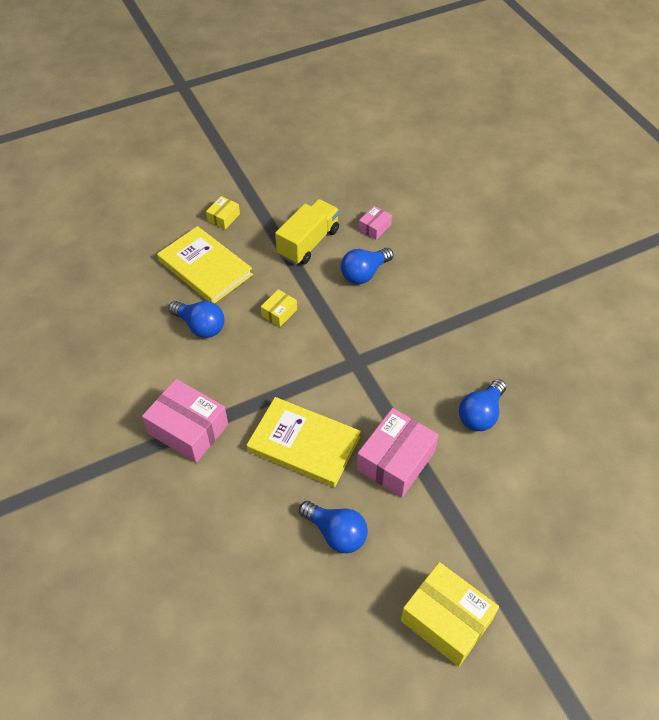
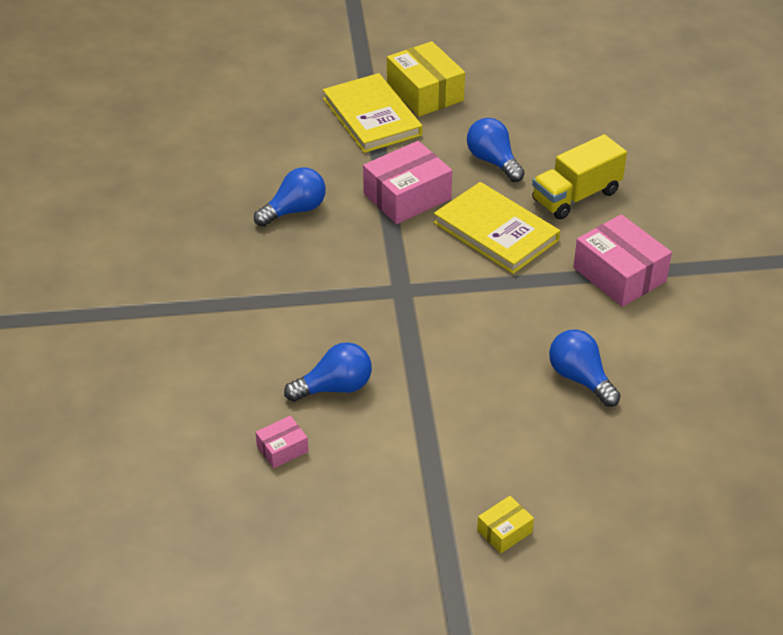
camera: 160 degrees left, 10 degrees down
yellow book [157,226,253,303] -> yellow book moved to [323,73,422,153]
yellow box [261,289,297,327] -> none
yellow truck [275,199,339,265] -> yellow truck moved to [532,134,627,220]

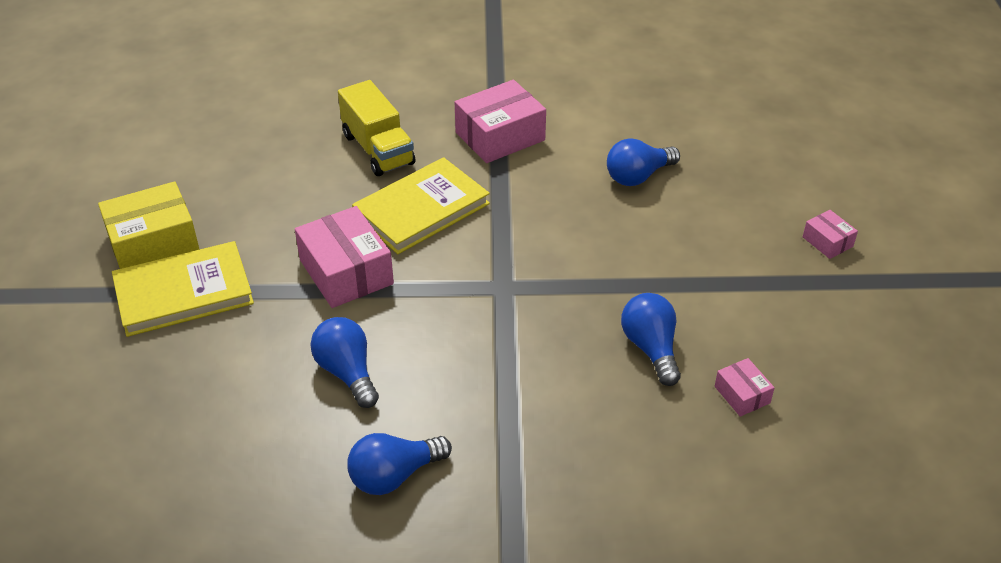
camera: 85 degrees left, 0 degrees up
blue light bulb [467,118,525,182] -> blue light bulb moved to [347,433,452,495]
yellow box [477,496,534,553] -> pink box [803,210,858,259]

